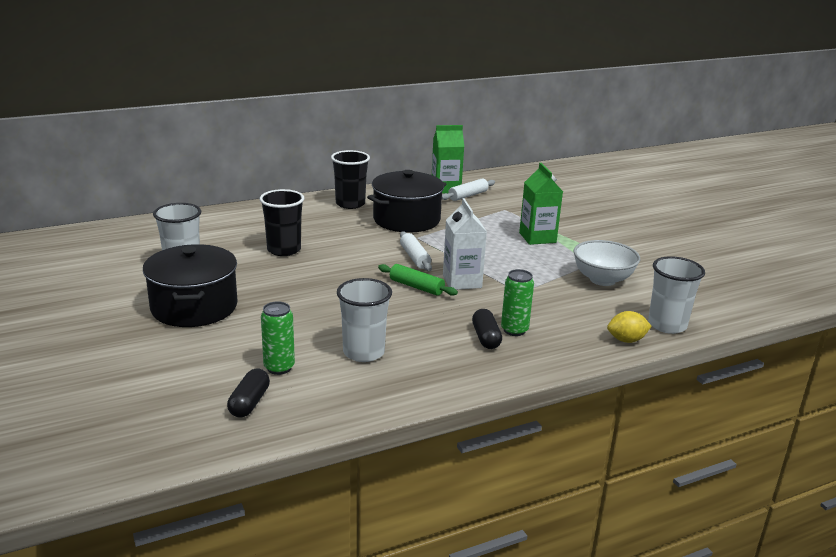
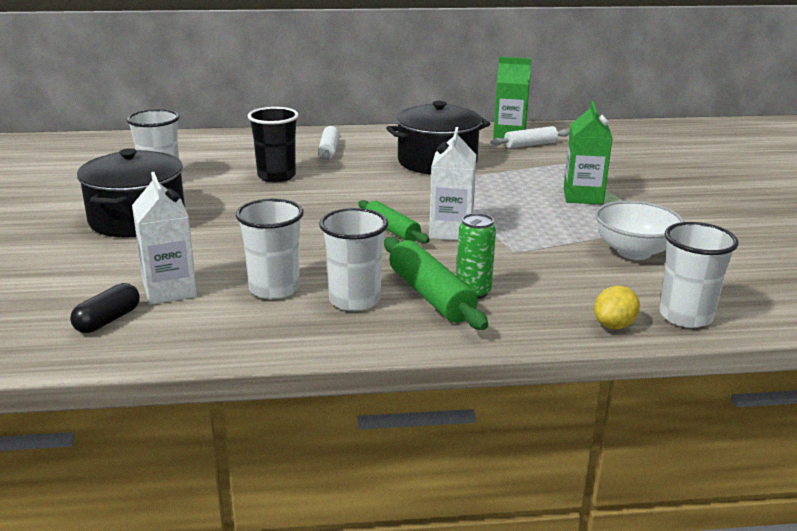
camera: 20 degrees right, 0 degrees up
green can [261,301,295,375] -> white carton [132,172,197,305]
black cup [331,150,370,209] -> none
white rolling pin [400,232,432,271] -> white rolling pin moved to [318,126,339,160]
black capsule [472,309,502,349] -> green rolling pin [384,237,488,330]
yellow lemon [607,311,652,343] -> yellow lemon turned 60 degrees counterclockwise [594,286,640,329]
none -> white cup [319,208,388,311]

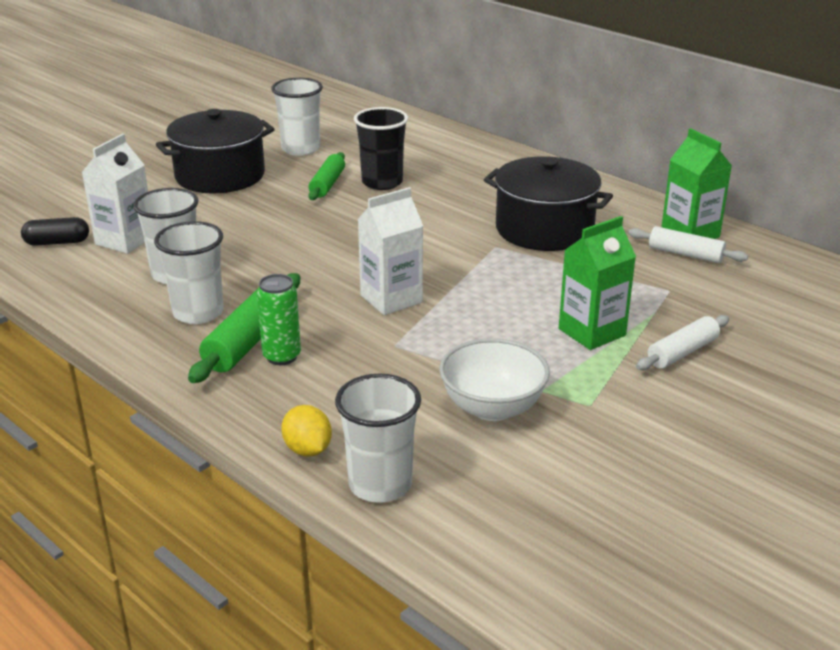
camera: 50 degrees right, 5 degrees up
white rolling pin [318,126,339,160] -> white rolling pin moved to [636,315,729,370]
green rolling pin [358,200,429,243] -> green rolling pin moved to [308,152,345,200]
yellow lemon [594,286,640,329] -> yellow lemon turned 60 degrees clockwise [281,405,332,457]

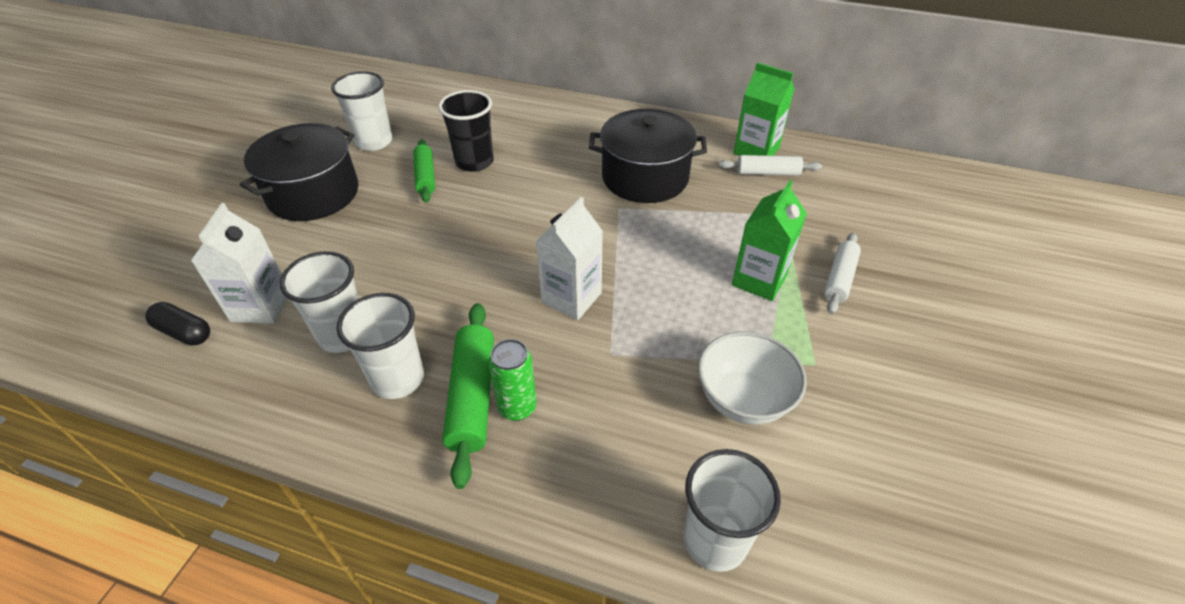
camera: 25 degrees left, 15 degrees up
black capsule [21,217,89,246] -> black capsule turned 60 degrees clockwise [145,302,210,346]
yellow lemon [281,405,332,457] -> none

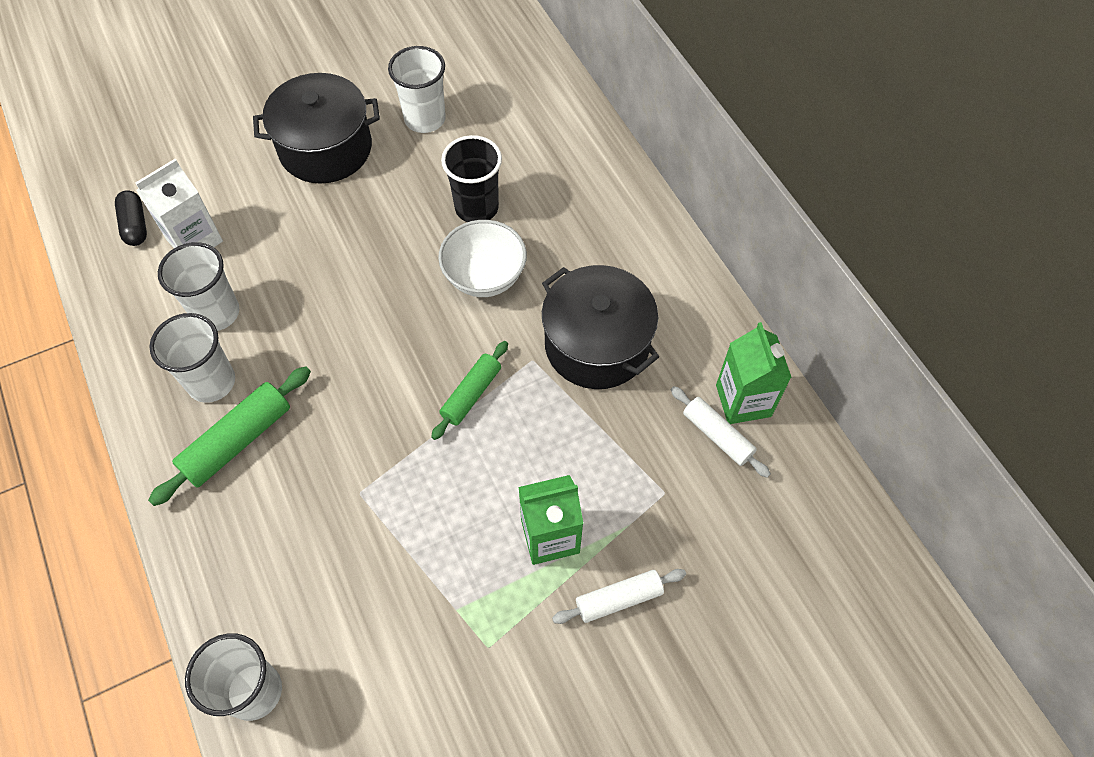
camera: 45 degrees right, 15 degrees up
green rolling pin [413,139,435,203] -> green rolling pin moved to [431,341,508,440]
green can [489,339,537,421] -> none
white carton [536,197,603,320] -> none
white bowl [698,332,807,424] -> white bowl moved to [438,220,527,297]

